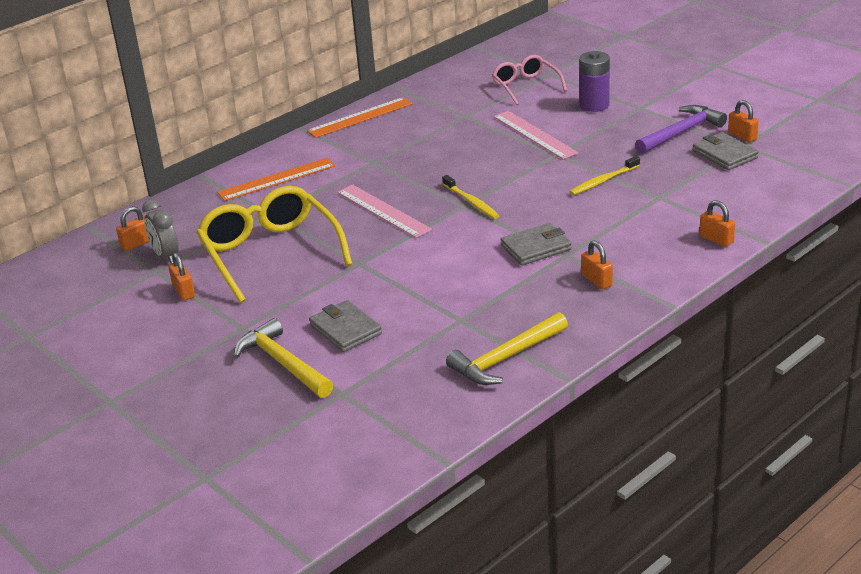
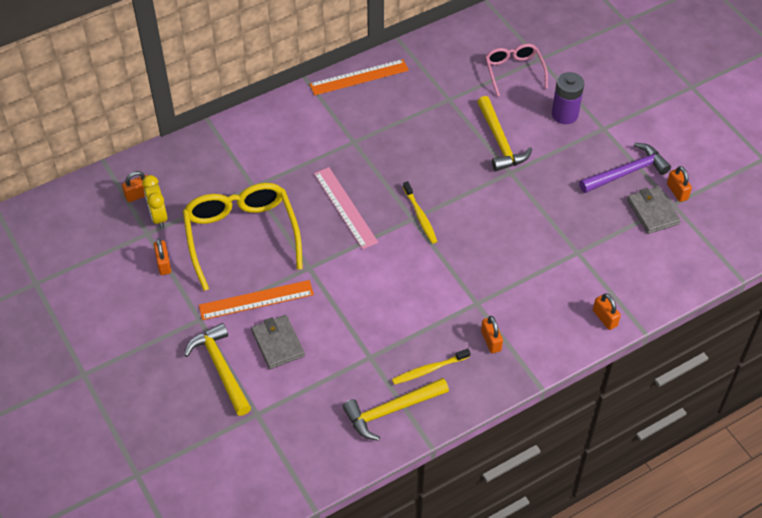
camera: 10 degrees right, 20 degrees up
grey clock [142,199,179,264] -> yellow clock [142,175,168,228]
orange ruler [217,158,335,201] -> orange ruler moved to [199,280,314,320]
pink ruler [493,111,578,160] -> yellow hammer [477,96,532,171]
grey wallet [501,223,572,266] -> none
yellow toothbrush [570,156,640,195] -> yellow toothbrush moved to [392,348,470,385]

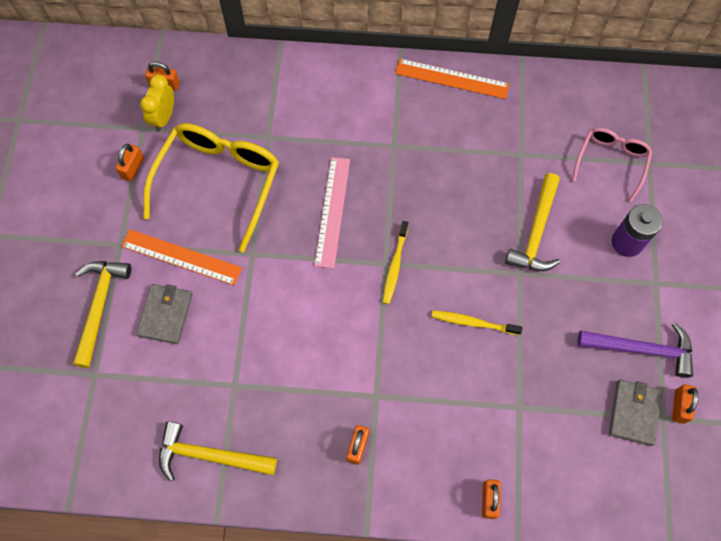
camera: 35 degrees right, 15 degrees up
yellow toothbrush [392,348,470,385] -> yellow toothbrush moved to [431,310,523,335]

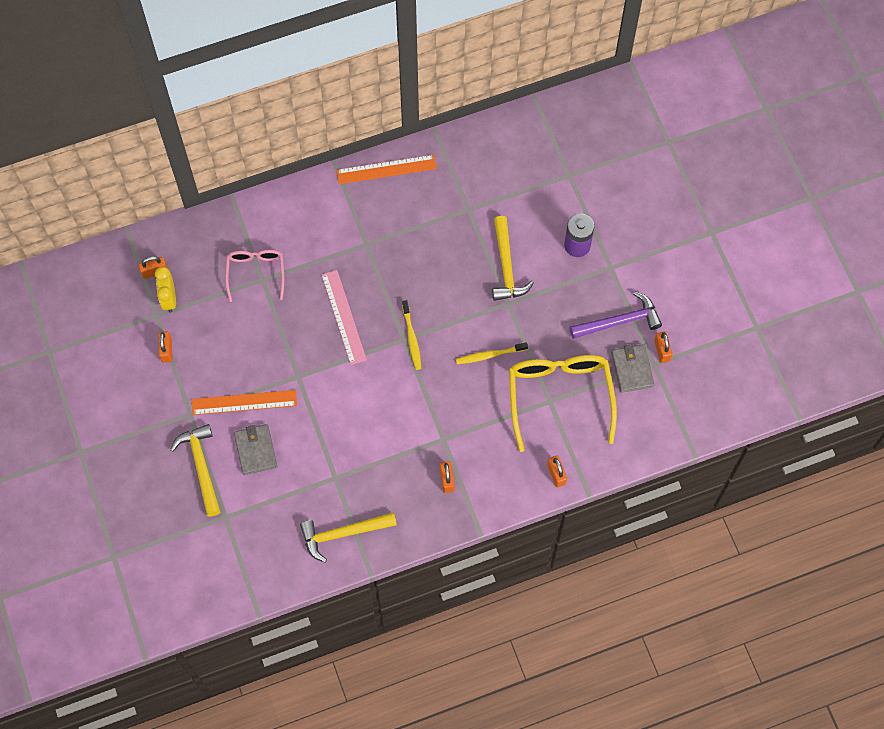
camera: 25 degrees left, 0 degrees up
yellow glasses [143,123,279,252] -> yellow glasses moved to [509,355,617,452]
pink glasses [572,128,652,202] -> pink glasses moved to [225,250,284,302]

